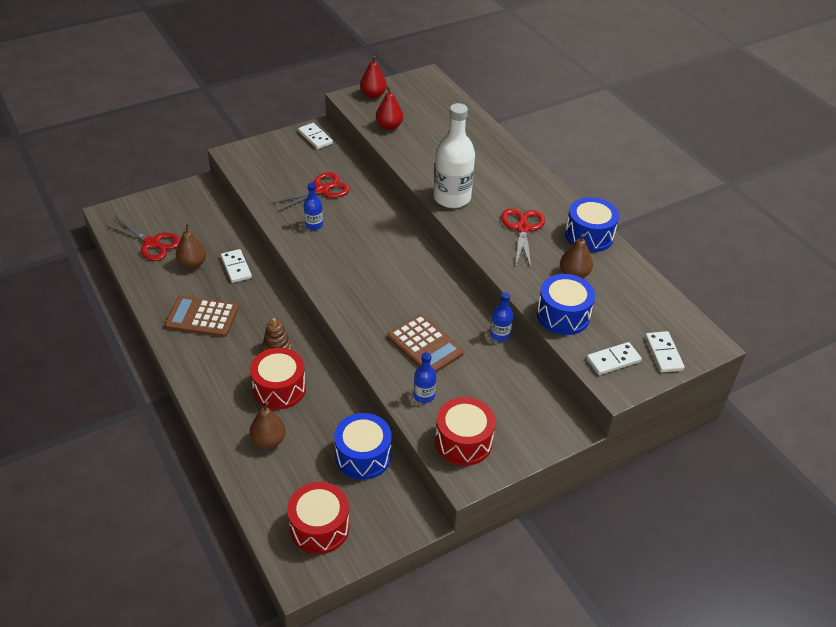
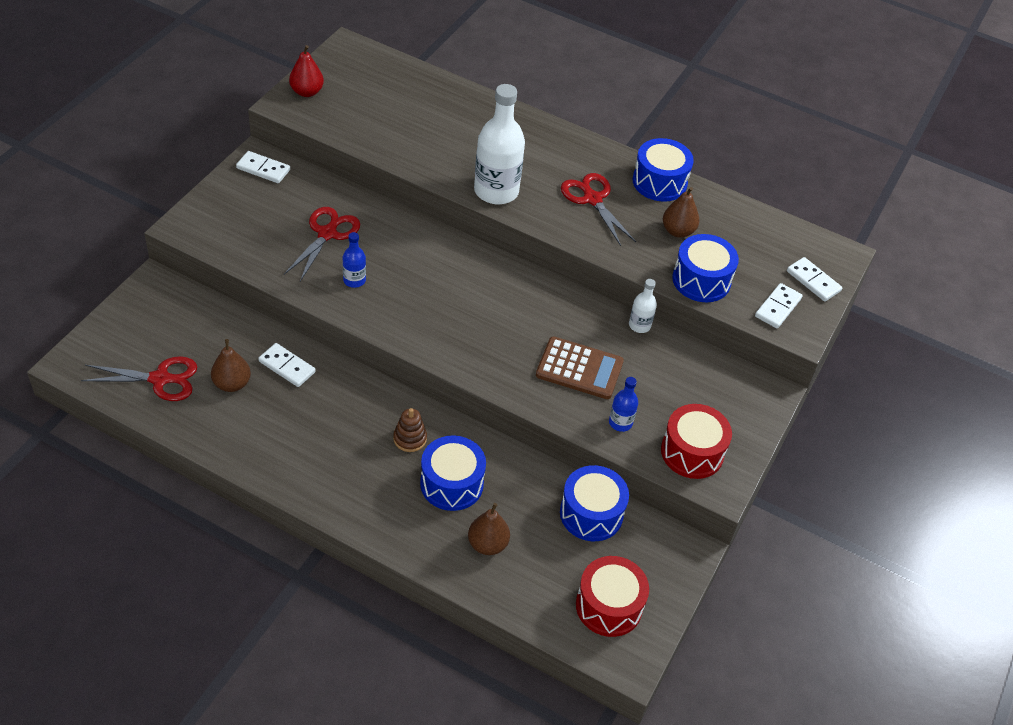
camera: 35 degrees left, 5 degrees up
brown calculator [165,296,238,337] -> none
red drum [250,348,306,410] -> blue drum [420,435,486,511]
red pear [376,86,403,130] -> none
blue bottle [490,292,513,341] -> white bottle [629,279,657,333]

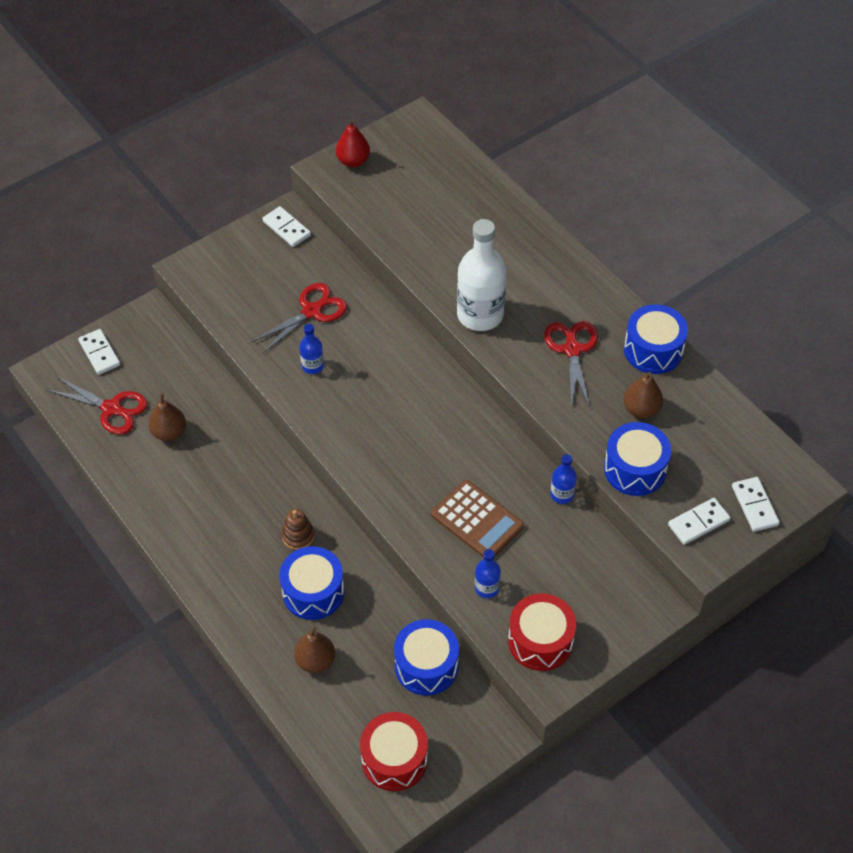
camera: 30 degrees right, 5 degrees up
white domino [258,343,316,387] -> white domino moved to [78,329,120,375]
white bottle [629,279,657,333] -> blue bottle [551,454,577,504]

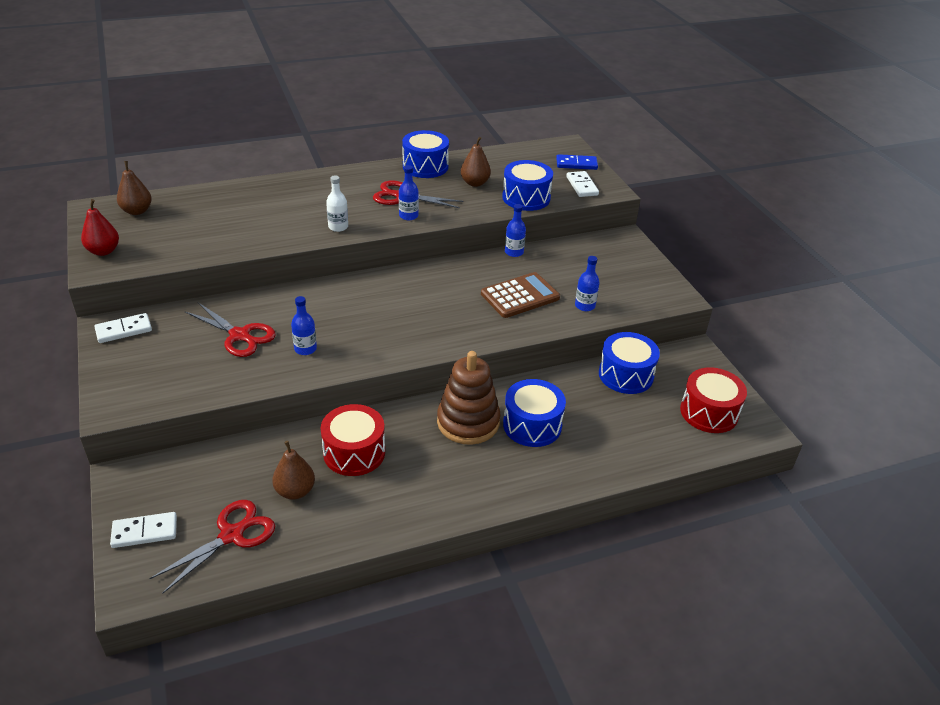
camera: 75 degrees left, 15 degrees down
red scissors [251,283,347,354] -> red scissors turned 150 degrees clockwise [184,303,276,357]
brown stacking toy [281,509,315,550] -> brown stacking toy [437,351,500,445], size x1.97
brown pear [294,627,335,673] -> brown pear moved to [117,161,152,215]
white bottle [457,219,506,331] -> white bottle [326,175,348,232], size x0.48
red drum [508,593,576,671] -> red drum moved to [321,404,385,476]
white domino [732,477,780,532] -> blue domino [556,154,598,170]
none -> blue bottle [399,165,419,220]

